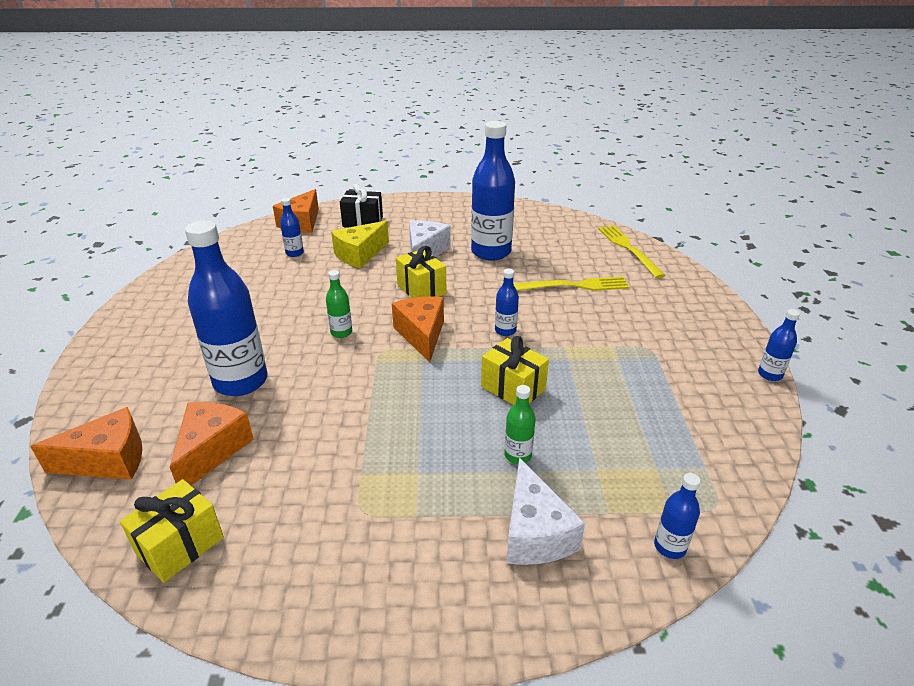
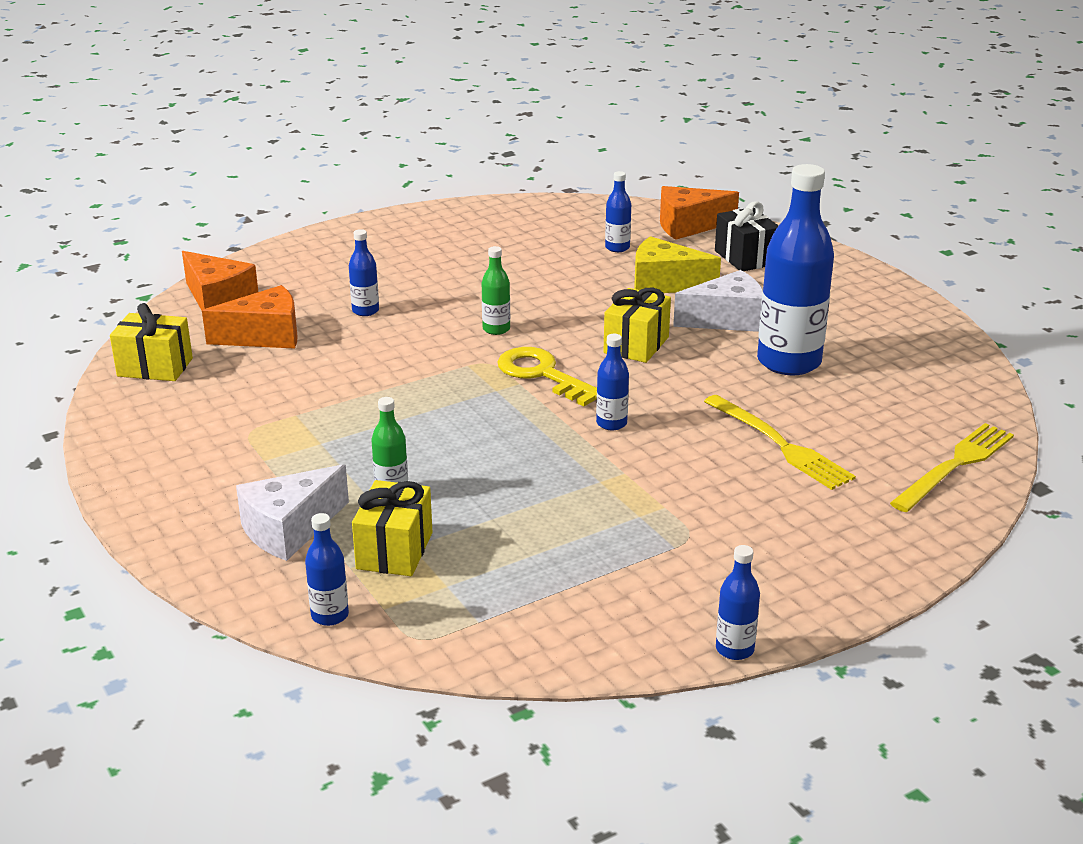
camera: 60 degrees right, 5 degrees down
blue bottle [185,220,268,396] -> blue bottle [349,229,379,316], size x0.45
orange cheese [392,296,444,363] -> yellow key [497,347,597,406]
yellow gift [481,336,549,405] -> yellow gift moved to [352,480,433,576]

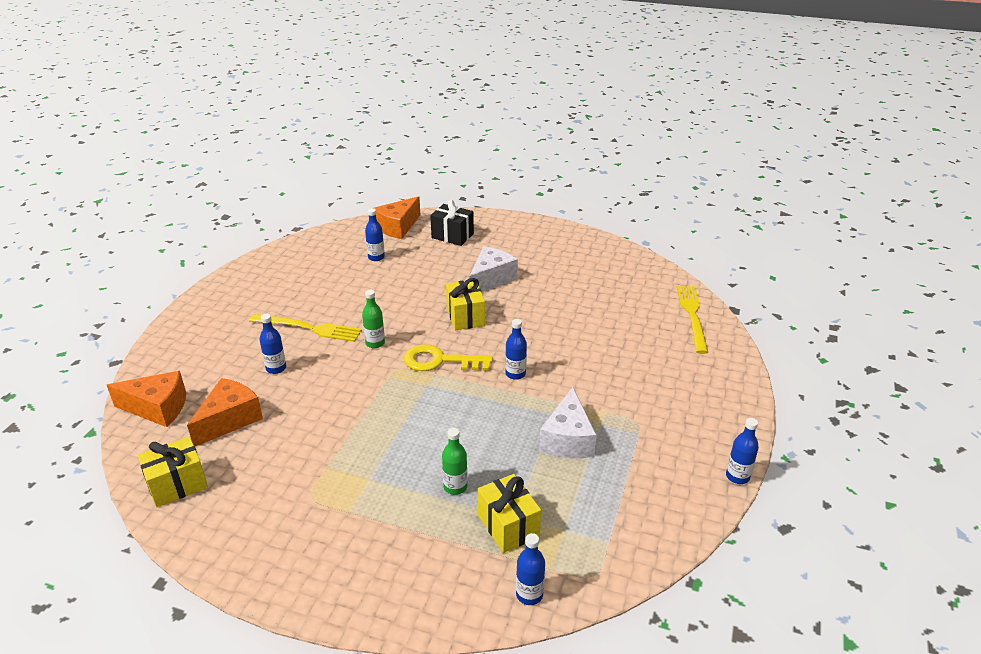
camera: 40 degrees left, 5 degrees up
white cheese [236,464,349,561] -> white cheese moved to [539,387,596,458]
yellow cheese [634,236,721,293] -> none
yellow fork [704,395,856,490] -> yellow fork moved to [249,314,362,342]
blue bottle [757,164,834,375] -> none

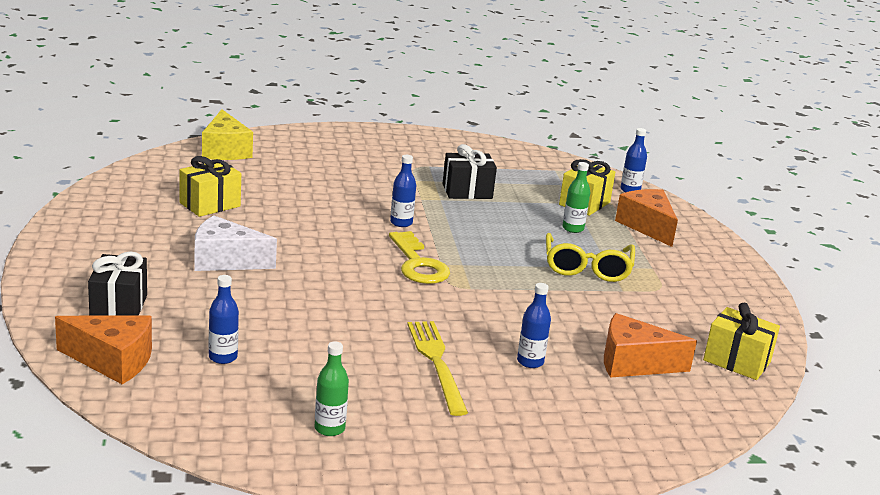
camera: 120 degrees left, 10 degrees down
orange cheese [107,371,186,427] -> orange cheese moved to [615,189,678,247]
green bottle [362,290,385,348] -> green bottle moved to [315,341,349,436]
yellow gift [446,278,485,330] -> yellow gift moved to [180,156,241,217]
white cheese [539,387,596,458] -> black gift [442,144,497,199]
yellow fork [677,286,708,354] -> yellow cheese [202,109,253,160]
blue bottle [726,418,759,484] -> none
none -> yellow glasses [546,233,635,282]

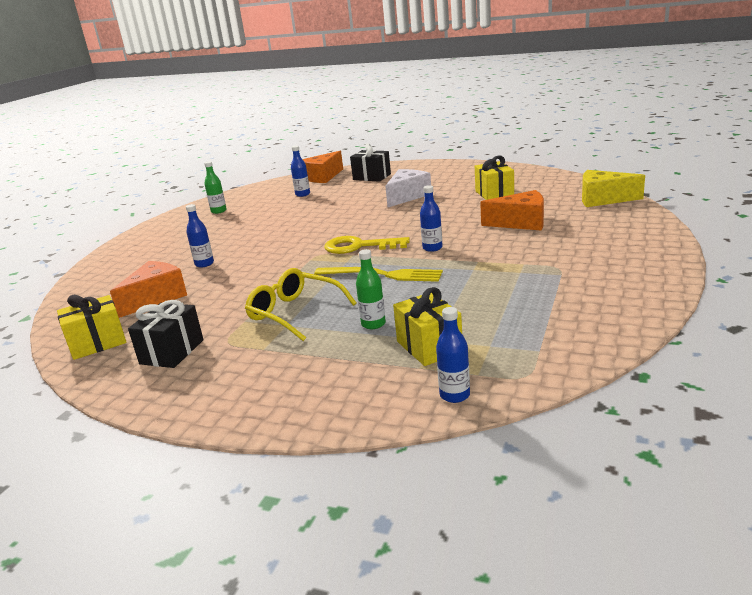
camera: 125 degrees right, 0 degrees up
yellow fork [407,321,468,416] -> yellow fork moved to [314,267,443,282]
black gift [442,144,497,199] -> black gift moved to [128,300,204,368]
orange cheese [615,189,678,247] -> orange cheese moved to [480,190,544,231]

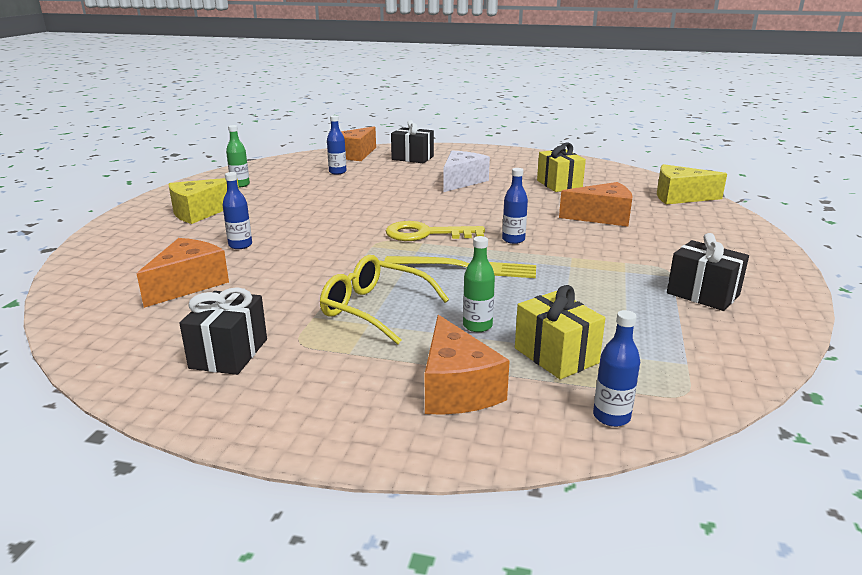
camera: 10 degrees left, 0 degrees up
yellow gift [57,295,127,360] -> none
none -> yellow cheese [169,178,239,224]
none -> orange cheese [425,315,510,415]
none -> black gift [667,233,749,311]

